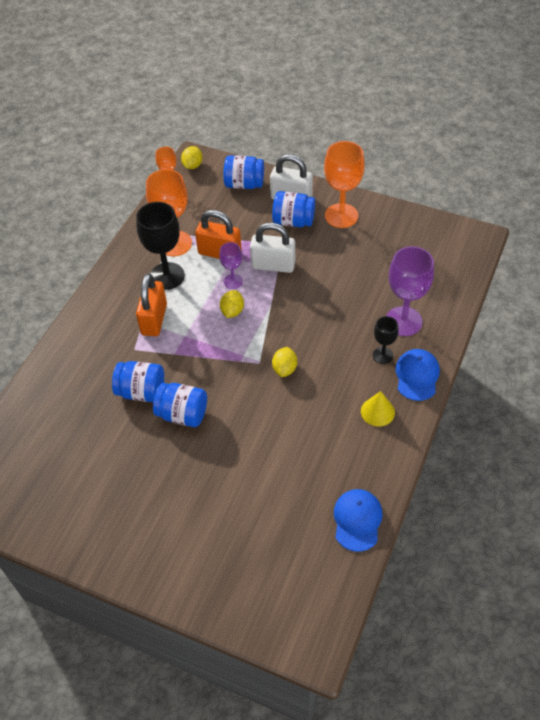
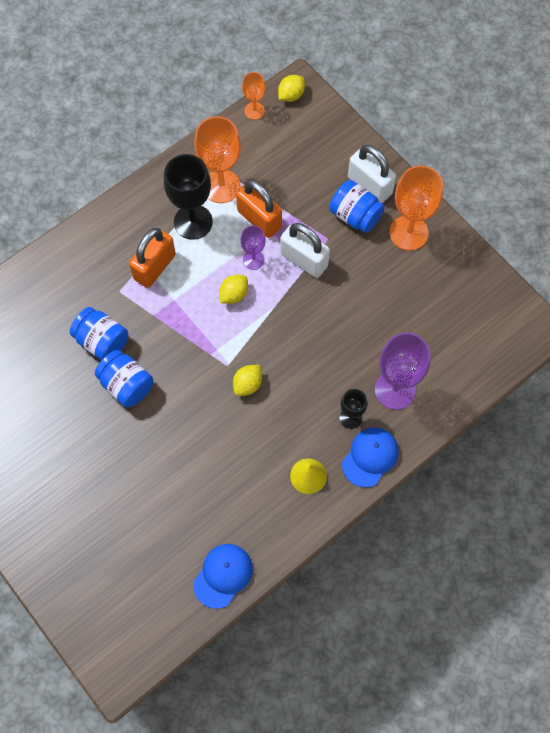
camera: 25 degrees right, 15 degrees up
blue jar [223,155,264,189] -> none

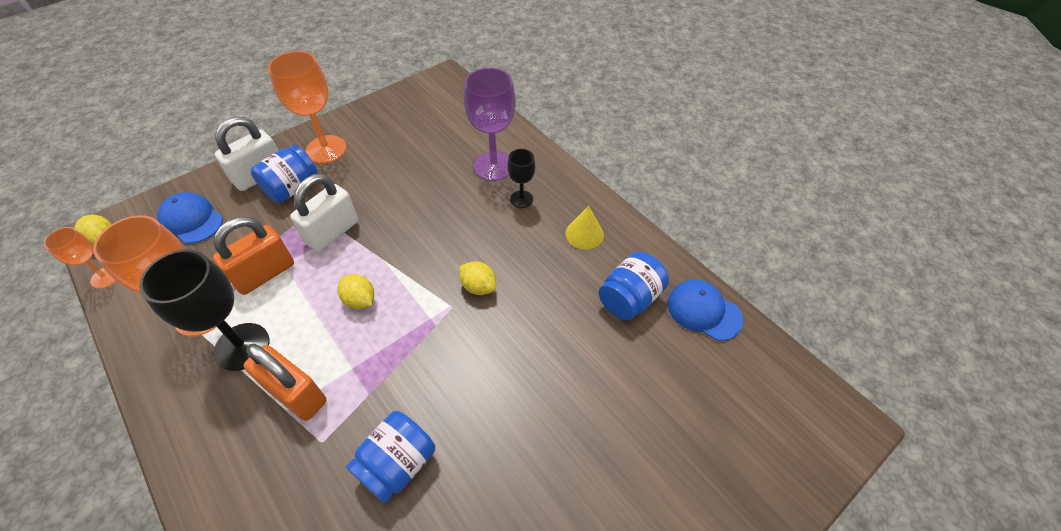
camera: 90 degrees left, 15 degrees down
blue jar [95,350,153,407] -> blue jar moved to [599,252,669,320]
purple goblet [240,225,266,270] -> none
blue cap [342,428,399,488] -> blue cap moved to [157,192,223,244]

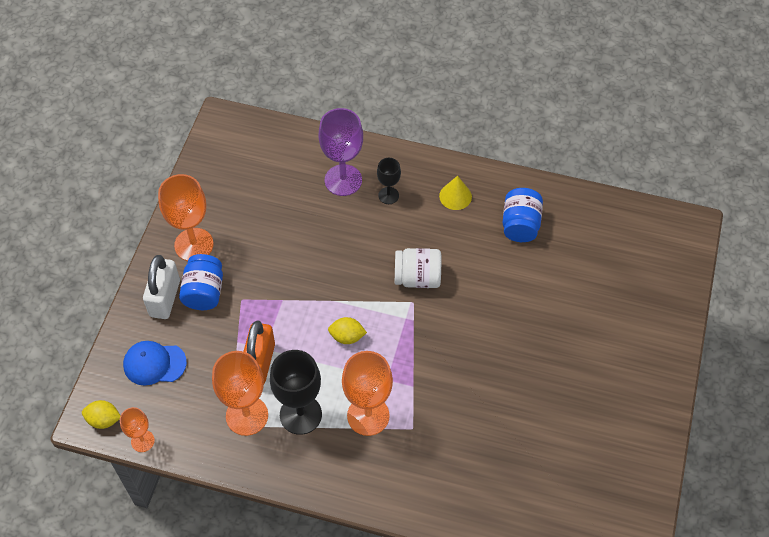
camera: 35 degrees left, 5 degrees up
orange padlock [244,344,327,421] -> orange goblet [342,351,393,436]
white padlock [290,174,358,252] -> none
blue jar [346,411,435,503] -> none
yellow lemon [459,261,496,295] -> white jar [395,248,441,288]
blue cap [667,280,743,341] -> none

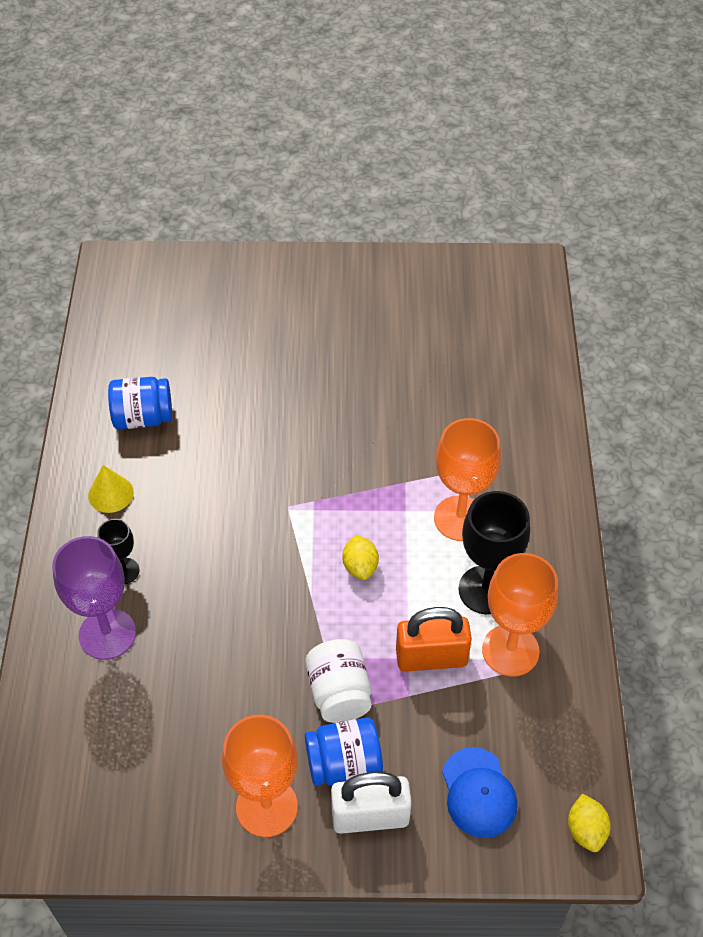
camera: 105 degrees left, 5 degrees down
orange goblet [120,407,155,452] -> none
white jar [395,248,441,288] -> white jar moved to [305,639,372,723]

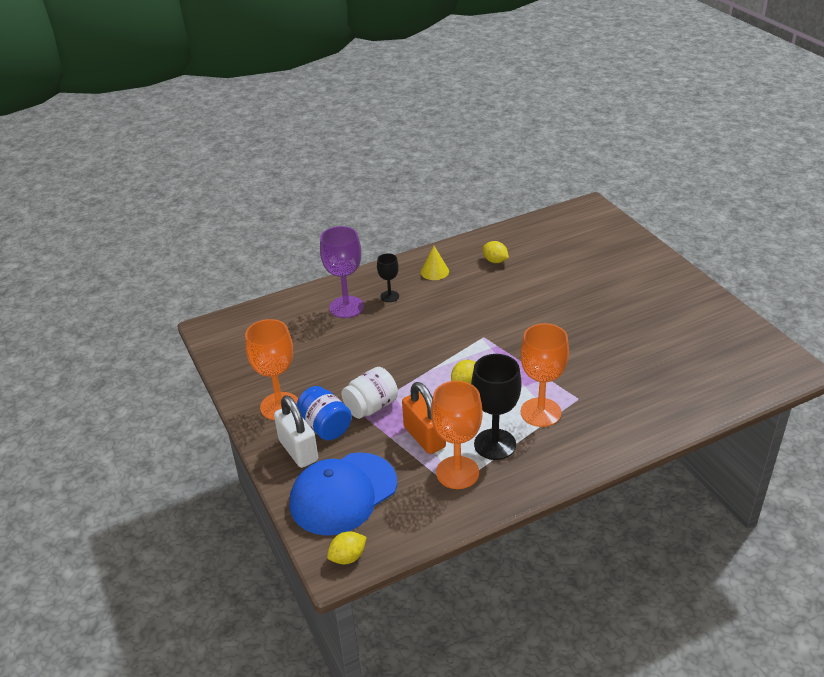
camera: 65 degrees right, 15 degrees down
blue jar [108,377,172,429] -> yellow lemon [483,241,509,263]
blue cap [442,747,517,838] -> blue cap [290,452,397,536], size x1.72

